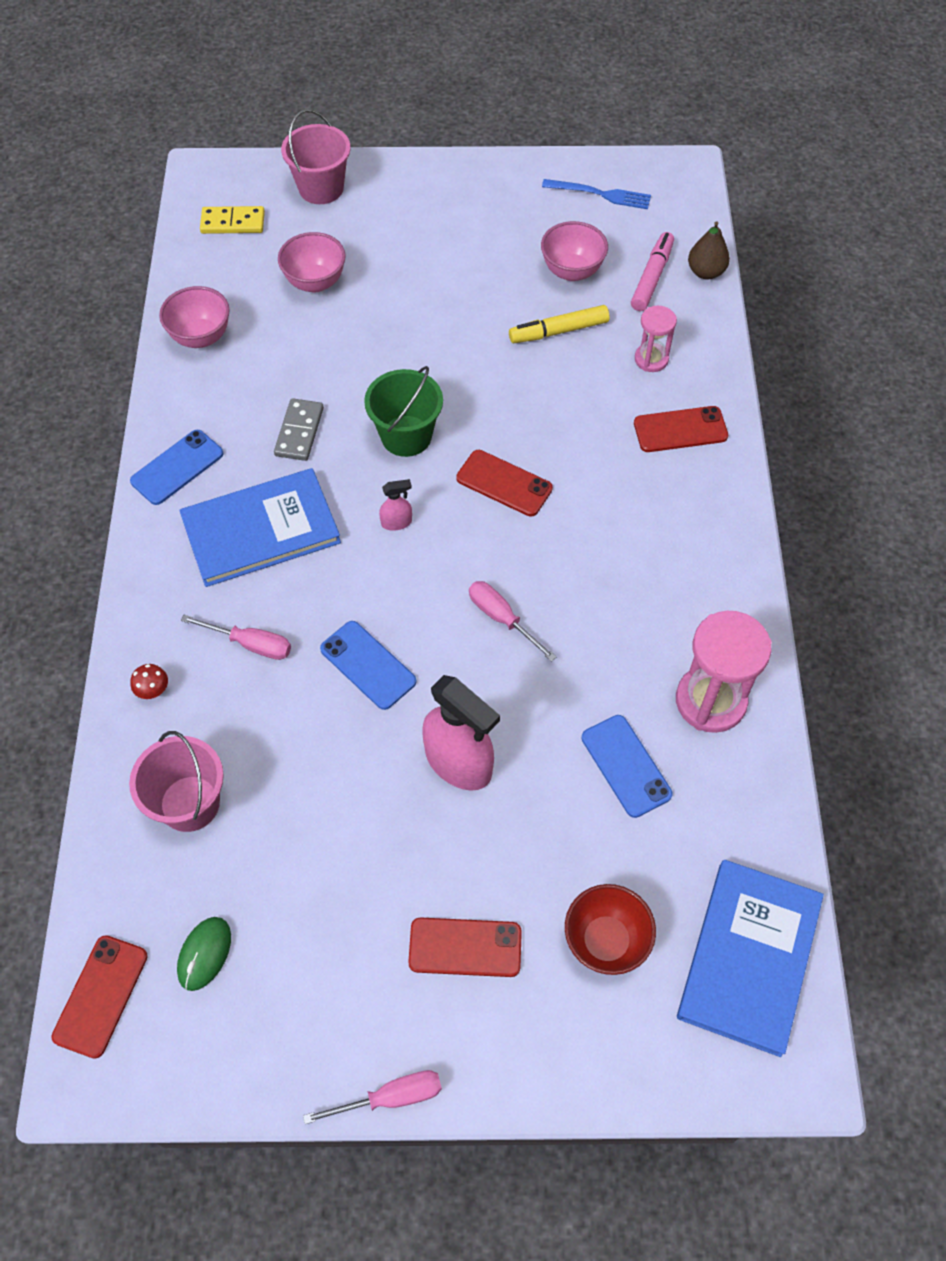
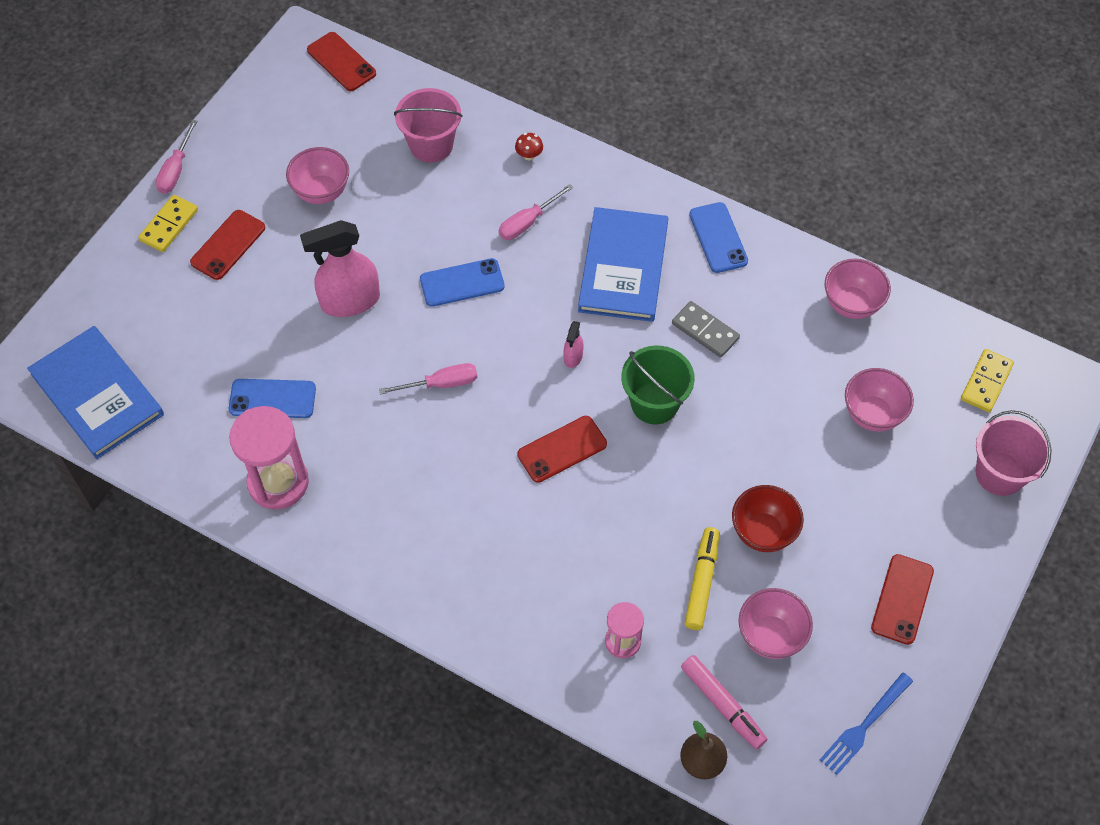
camera: 120 degrees right, 0 degrees up
green mouse [177,917,231,991] -> none
red bowl [565,884,656,975] -> red bowl moved to [732,485,804,552]
red phone [634,406,728,452] -> red phone moved to [871,554,934,645]
none -> yellow domino [138,195,198,252]
none -> pink bowl [286,147,349,204]

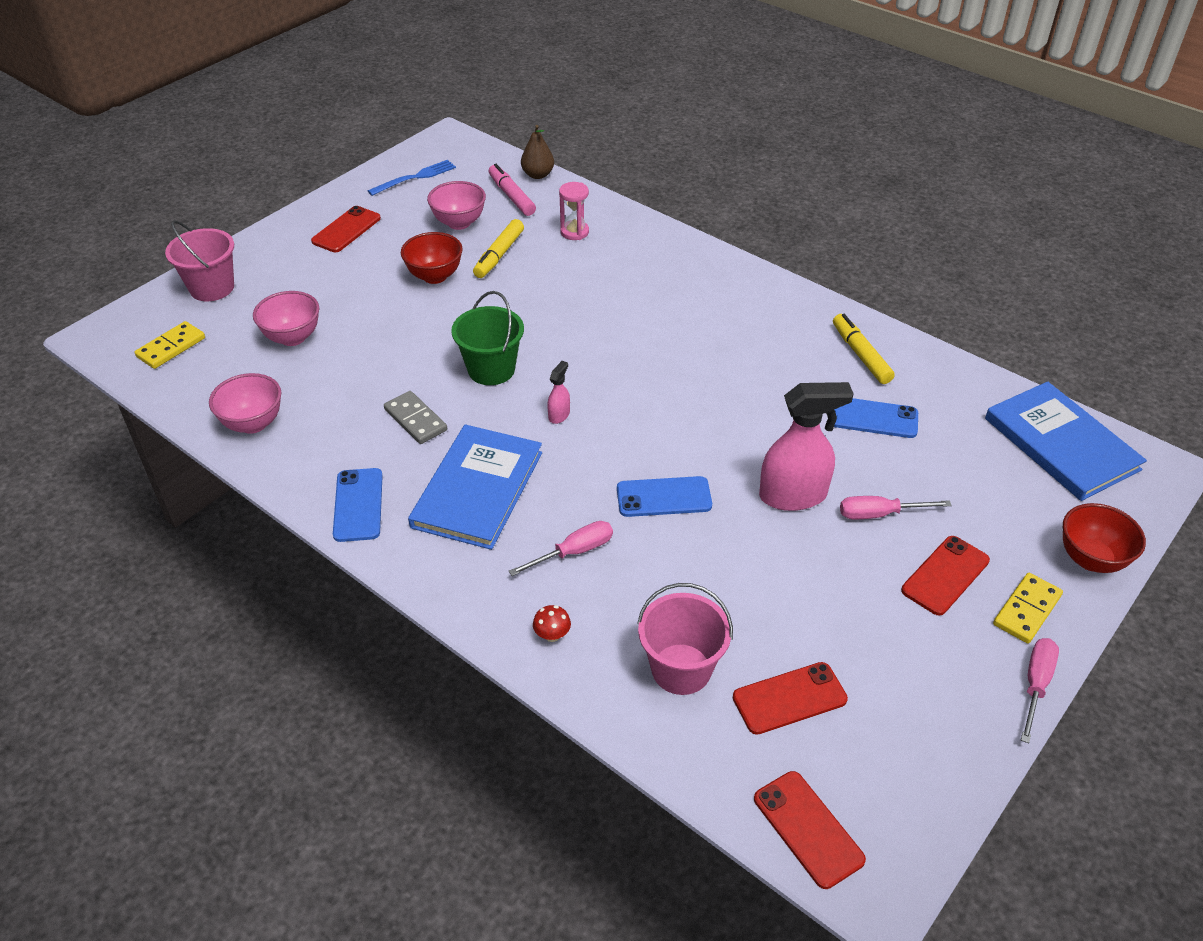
camera: 170 degrees left, 15 degrees down
pink hourglass [229,406,309,510] -> yellow marker [833,314,895,384]
pink bowl [286,147,349,204] -> none
pink screwdriver [379,363,477,395] -> pink screwdriver moved to [840,496,952,519]
red phone [517,416,607,483] -> red phone moved to [733,662,848,735]
none -> red bowl [1063,503,1146,573]

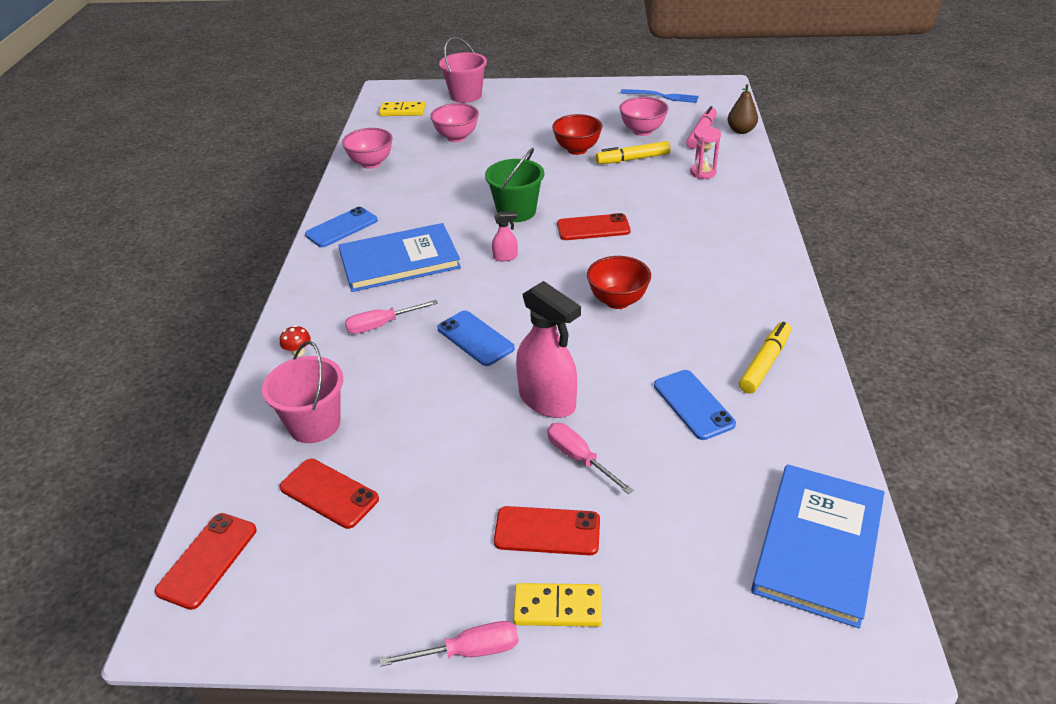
camera: 55 degrees right, 5 degrees down
red phone [311,206,381,252] -> red phone moved to [557,213,631,240]
grey domino [384,391,447,444] -> none
pink screwdriver [509,521,613,576] -> pink screwdriver turned 135 degrees clockwise [345,300,438,334]
red bowl [1063,503,1146,573] -> red bowl moved to [587,256,651,309]

